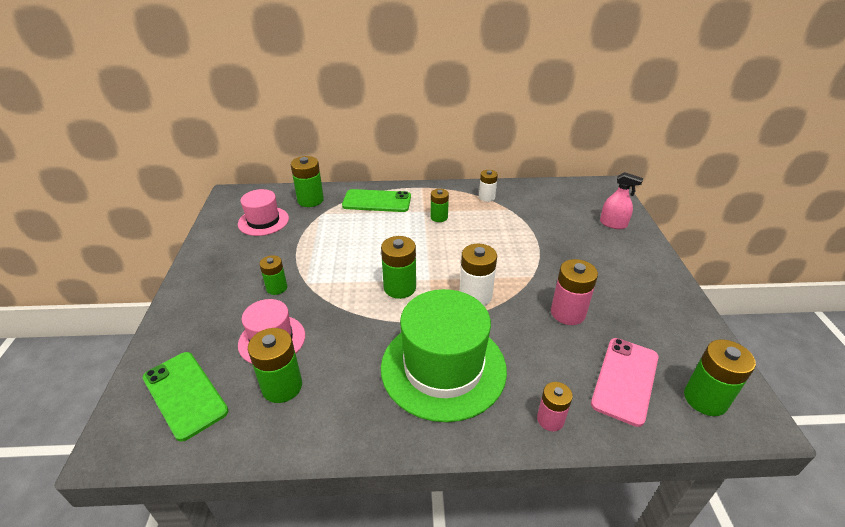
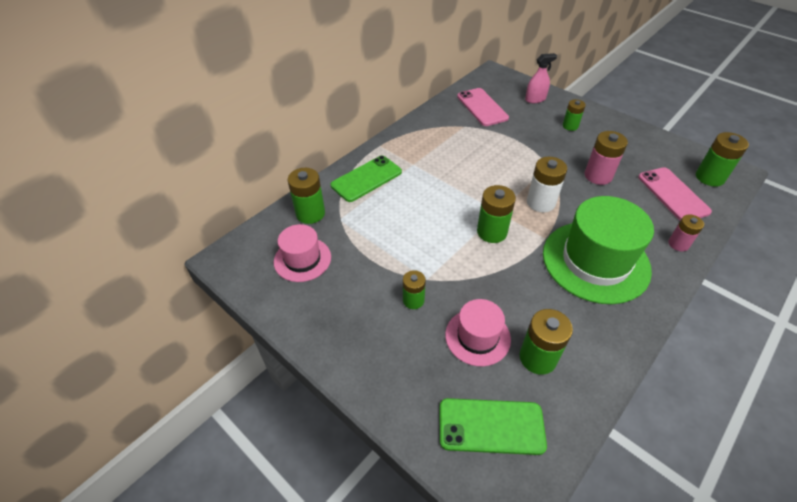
camera: 45 degrees left, 10 degrees up
green battery [431,189,449,222] -> green battery moved to [563,99,586,131]
white battery [479,170,498,202] -> none
none -> pink phone [457,88,509,126]

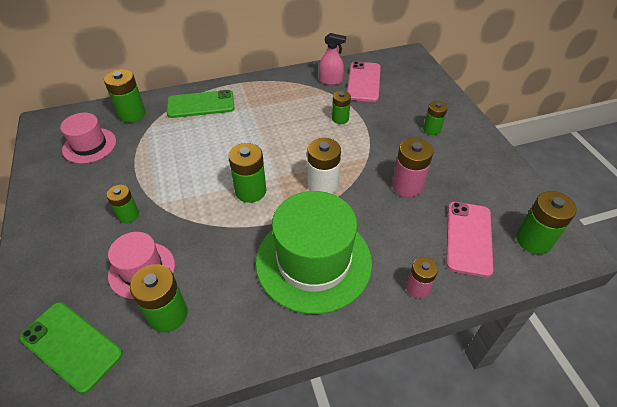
camera: 30 degrees right, 0 degrees up
pink spray bottle [525,53,557,103] -> pink spray bottle moved to [319,33,346,85]
none -> green battery [332,91,351,124]

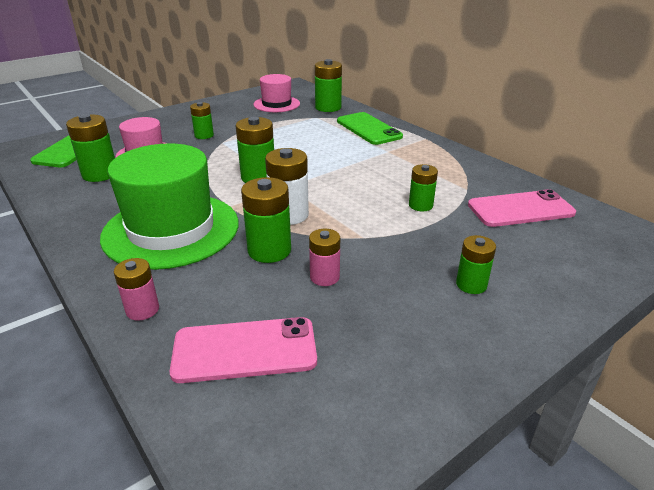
camera: 70 degrees right, 15 degrees down
pink spray bottle [319,33,346,85] -> none
pink battery [392,138,433,197] -> pink battery [309,229,340,286], size x0.64
green battery [516,191,577,254] -> green battery moved to [241,177,291,263]

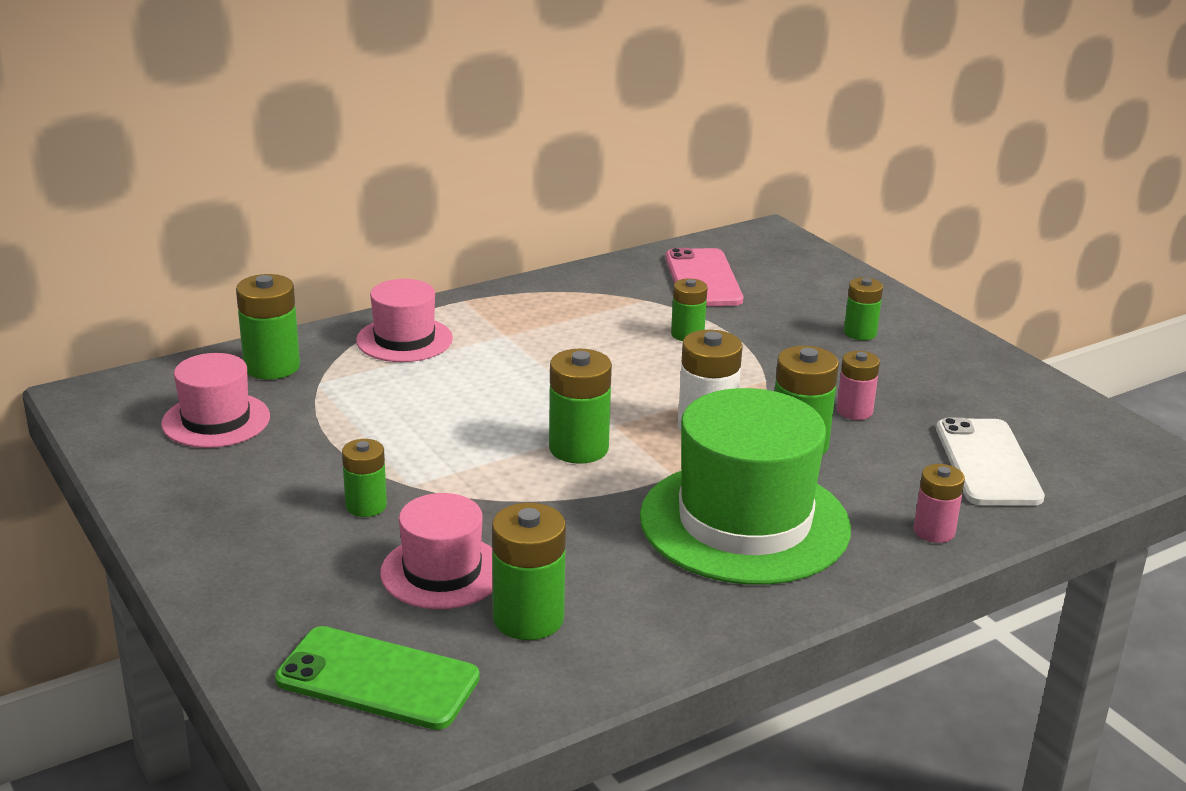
camera: 85 degrees left, 5 degrees down
pink phone [170,317,317,383] -> white phone [936,418,1045,506]
green phone [337,112,403,145] -> pink hat [356,279,453,362]

